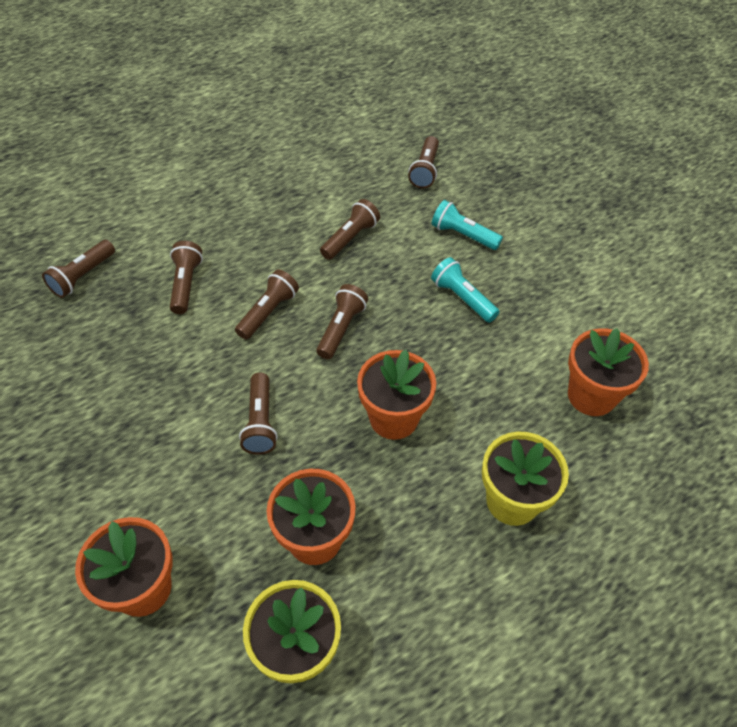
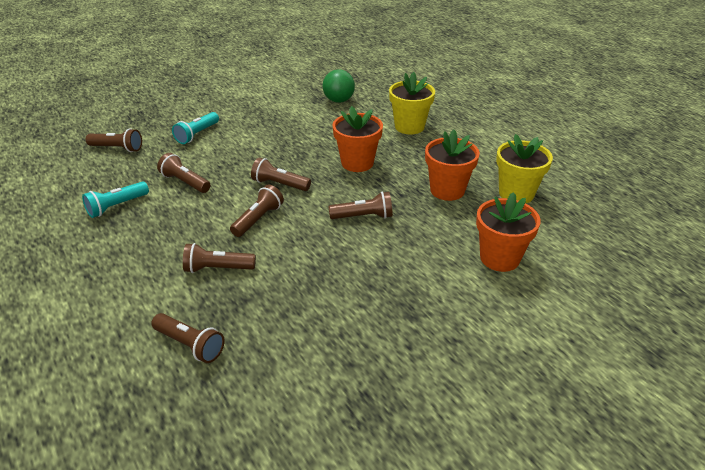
camera: 90 degrees left, 15 degrees down
brown flashlight [235,269,299,340] -> brown flashlight turned 90 degrees clockwise [230,185,284,237]
turquoise flashlight [431,257,500,323] -> turquoise flashlight moved to [82,181,149,218]
orange flower pot [568,328,649,416] -> green ball [323,69,355,103]

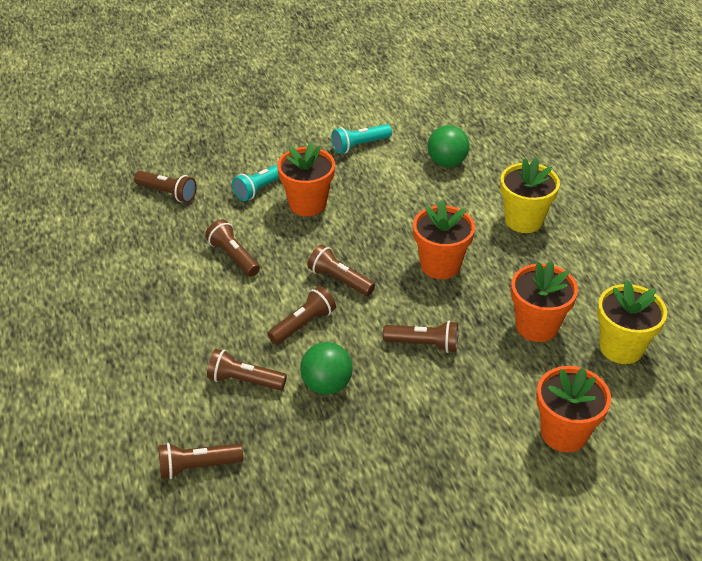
camera: 15 degrees right, 5 degrees up
turquoise flashlight [82,181,149,218] -> turquoise flashlight moved to [331,124,392,154]
brown flashlight [151,313,224,363] -> brown flashlight turned 120 degrees clockwise [158,443,243,479]
none -> orange flower pot [277,142,335,216]
none -> green ball [300,342,353,395]

